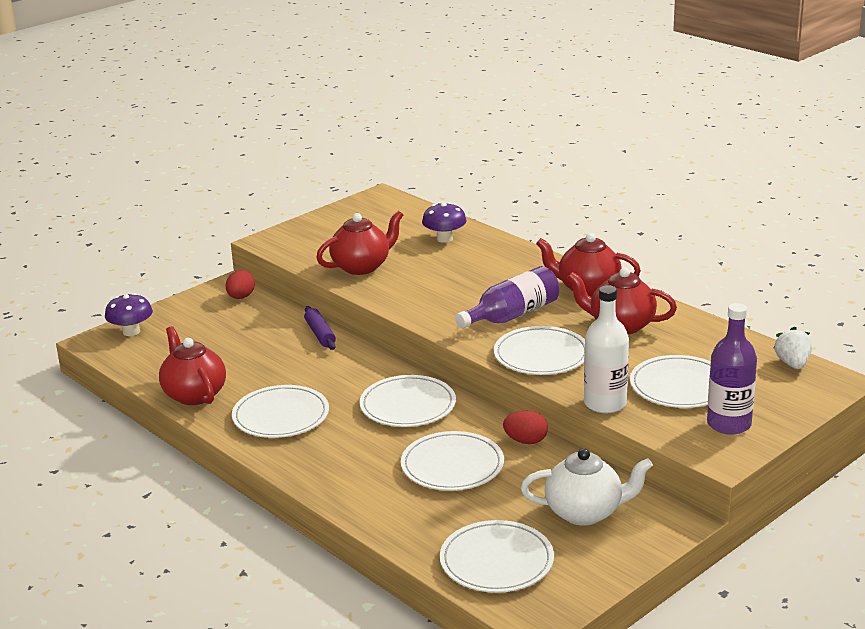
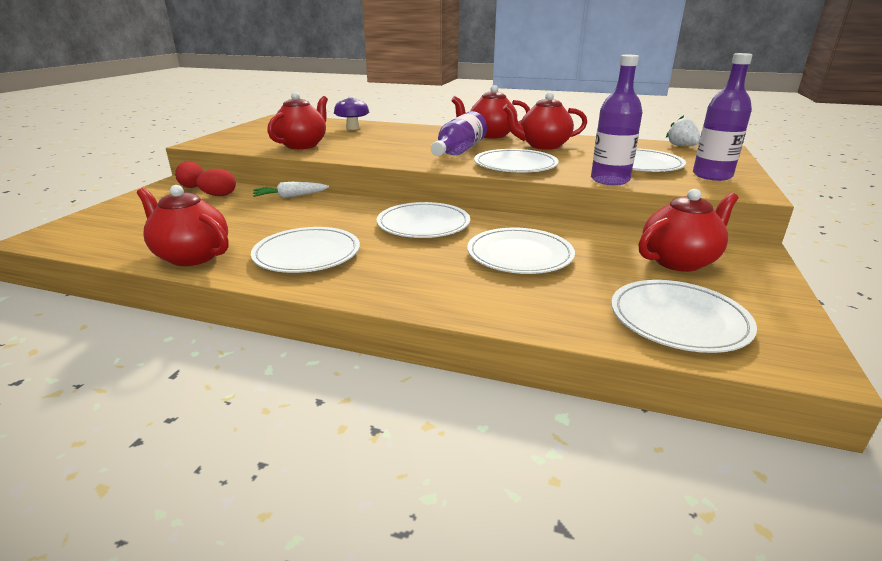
camera: 30 degrees left, 0 degrees up
purple mushroom [105,293,153,336] -> none
purple rolling pin [304,306,336,350] -> white carrot [253,182,329,198]
red egg [503,410,548,444] -> red egg moved to [196,169,236,196]
white teapot [521,448,653,526] -> red teapot [639,189,739,272]
white bottle [584,285,629,413] -> purple bottle [591,55,642,185]

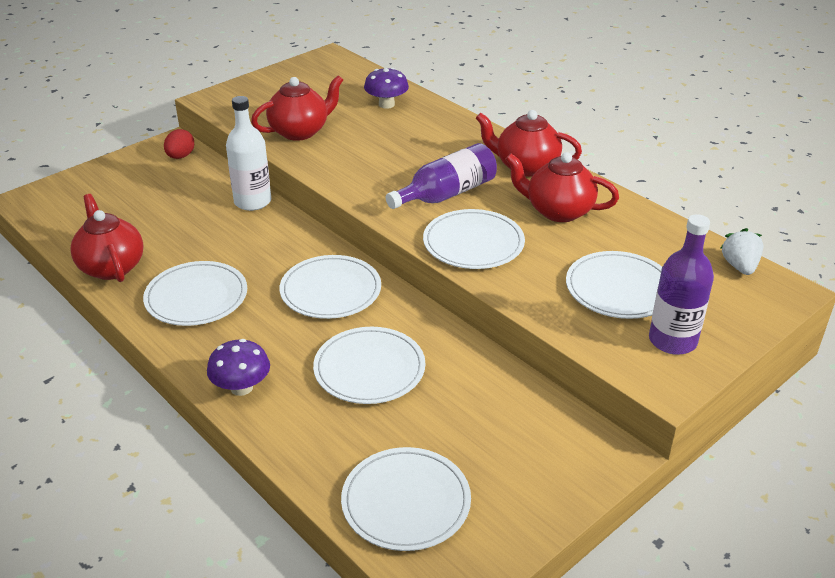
camera: 30 degrees right, 10 degrees up
red egg [196,169,236,196] -> none
white carrot [253,182,329,198] -> white bottle [226,96,271,211]
purple bottle [591,55,642,185] -> none
red teapot [639,189,739,272] -> none
none -> purple mushroom [207,339,270,396]

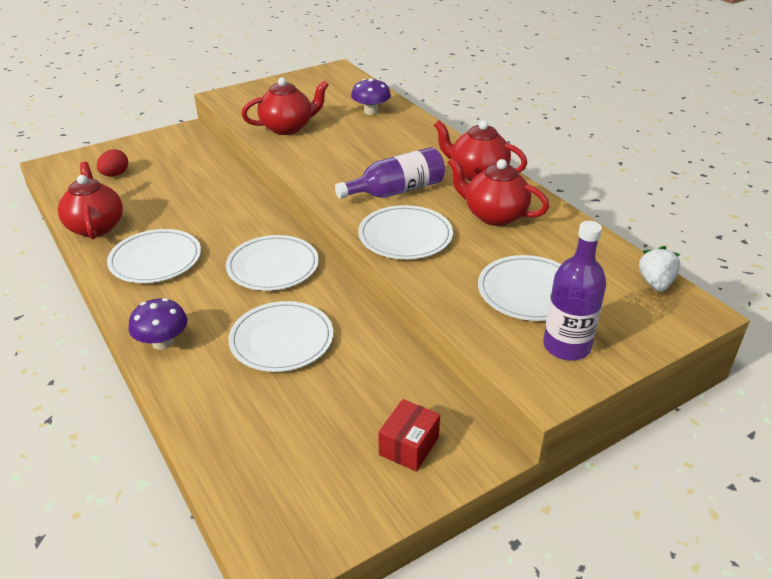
camera: 10 degrees right, 0 degrees up
red egg [164,129,194,159] -> red egg moved to [97,149,128,176]
white bottle [226,96,271,211] -> none
white plate [341,447,471,551] -> none
none -> red box [379,399,440,472]

